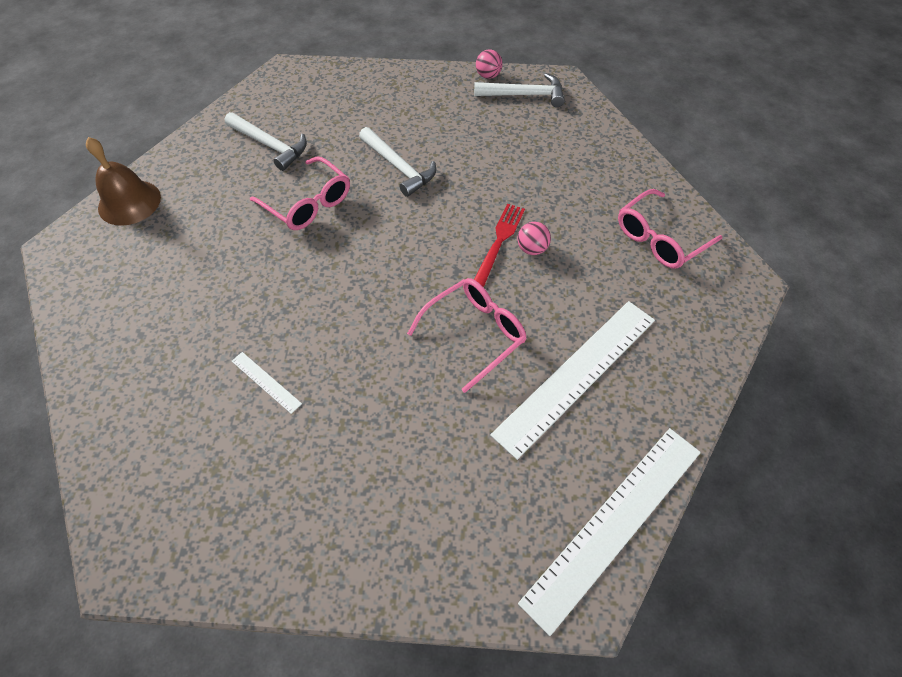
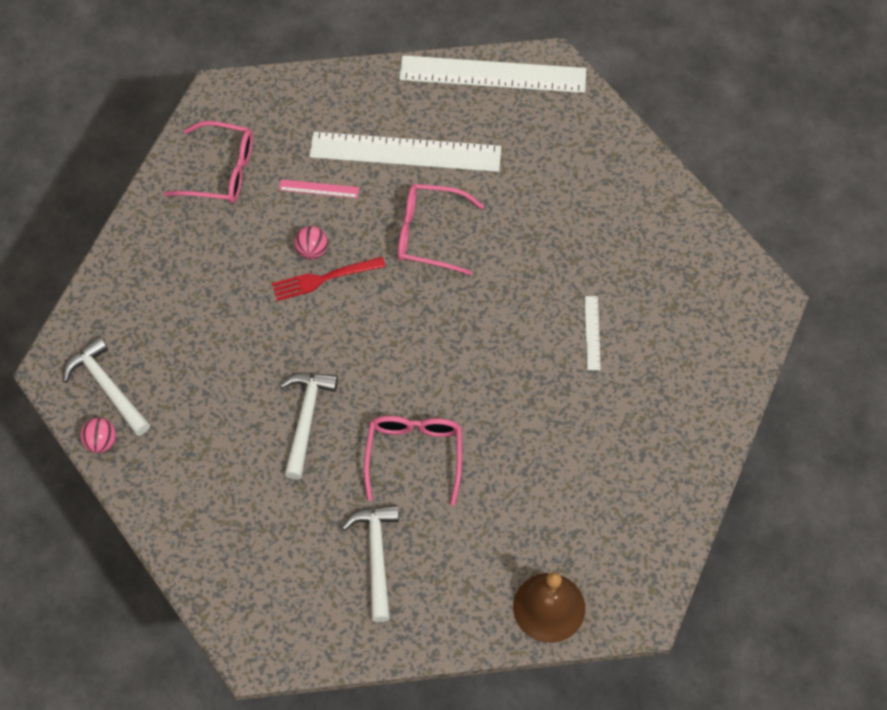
camera: 130 degrees left, 5 degrees up
none -> pink ruler [279,179,359,198]

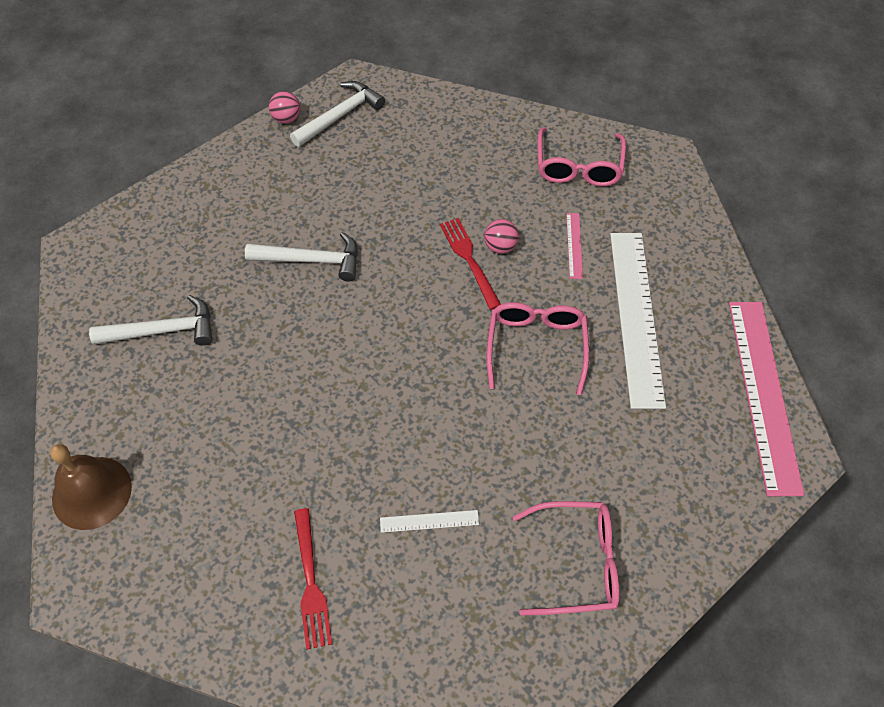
camera: 85 degrees right, 5 degrees down
pink glasses [364,416,462,505] -> pink glasses moved to [513,501,619,615]
white ruler [399,55,586,93] -> pink ruler [729,302,804,496]
none -> red fork [294,508,332,650]

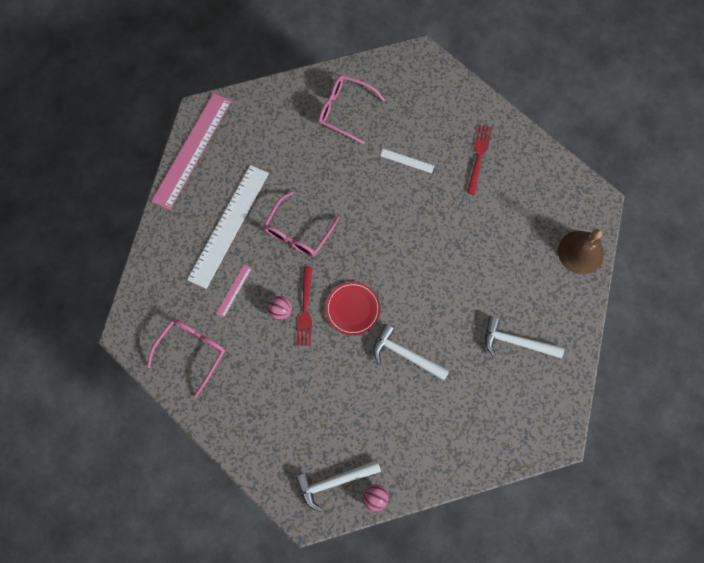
camera: 155 degrees left, 15 degrees up
none -> red plate [325,282,380,335]

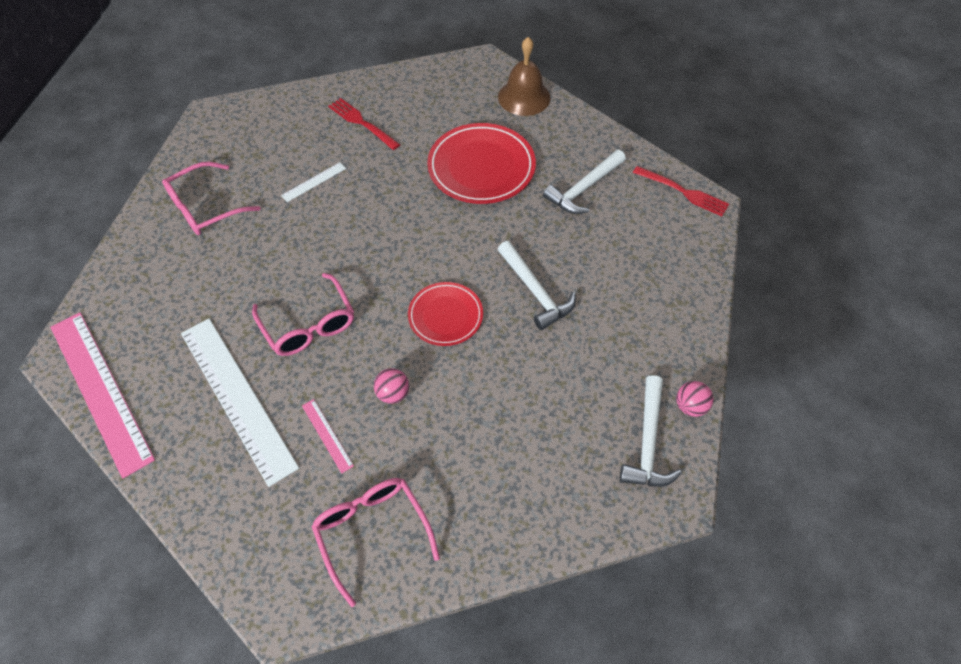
camera: 60 degrees left, 15 degrees down
red fork [296,267,312,346] -> red fork moved to [633,166,729,216]
white hammer [373,324,450,381] -> white hammer turned 90 degrees counterclockwise [498,241,576,330]
none -> red plate [427,123,536,204]

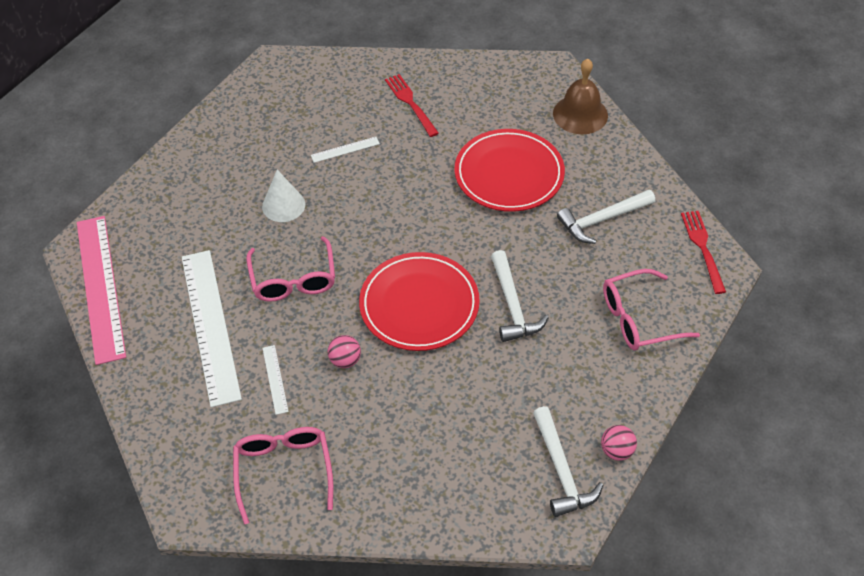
camera: 20 degrees right, 5 degrees down
pink glasses [162,162,261,235] -> pink glasses moved to [603,269,700,350]
pink ruler [302,399,354,473] -> white ruler [263,345,289,415]
red plate [408,282,483,346] -> red plate [359,252,480,351], size x1.63
white hammer [620,375,682,486] -> white hammer turned 45 degrees counterclockwise [533,406,603,517]
red fork [633,166,729,216] -> red fork turned 150 degrees counterclockwise [681,211,726,294]
none -> white cone [262,170,305,222]

